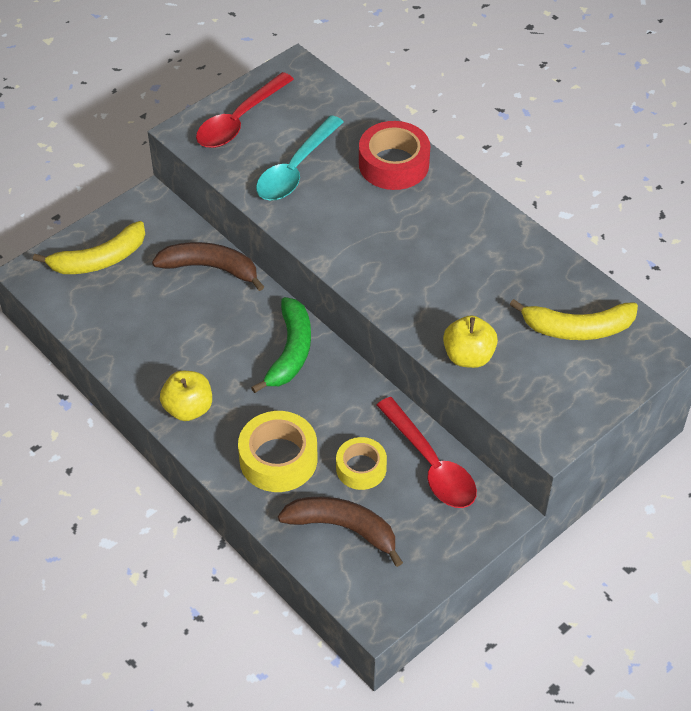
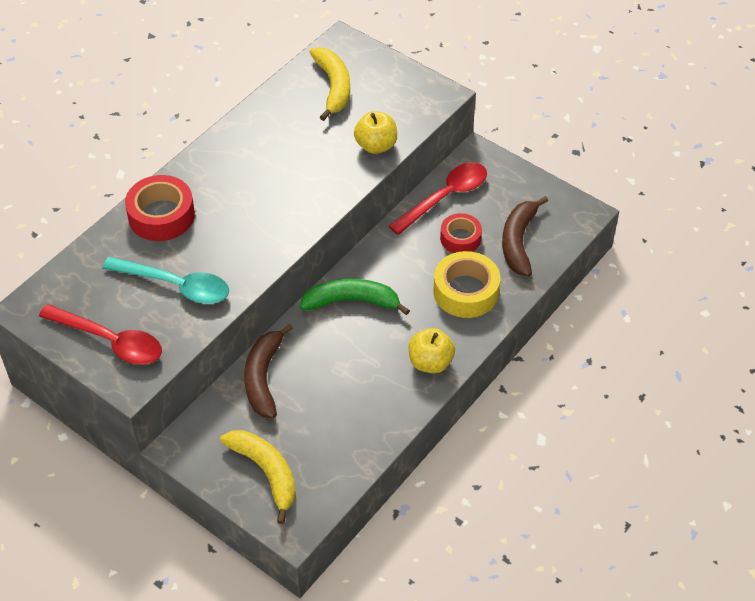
camera: 100 degrees left, 0 degrees up
yellow tape [336,437,387,490] -> red tape [440,213,482,253]

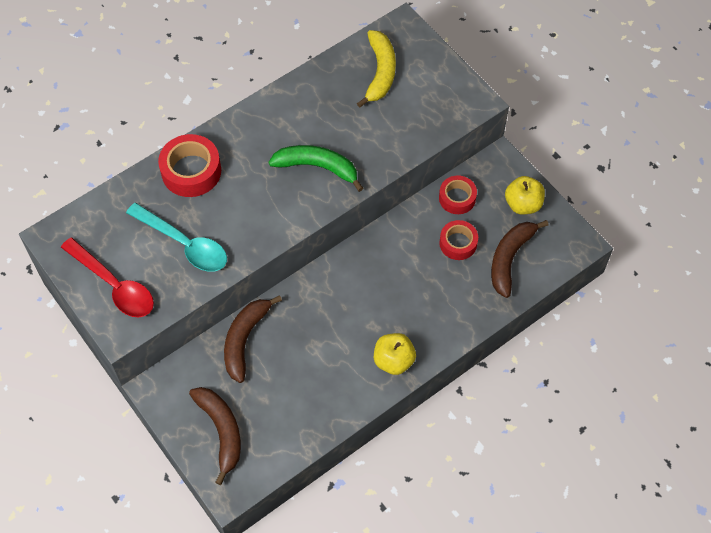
camera: 15 degrees right, 10 degrees up
yellow banana [220,430,296,524] -> brown banana [189,387,241,485]
green banana [300,279,410,315] -> green banana moved to [269,145,363,192]
yellow apple [354,111,397,154] -> yellow apple moved to [505,176,545,214]
red spoon [389,162,487,235] -> red tape [439,175,477,214]
yellow tape [434,251,500,318] -> none

